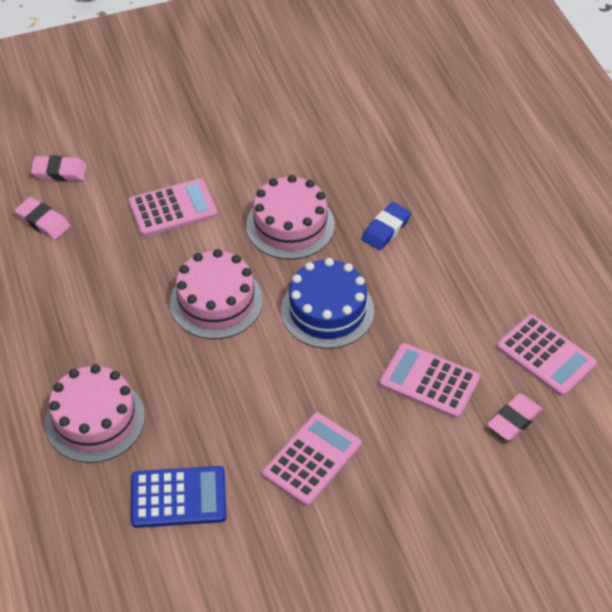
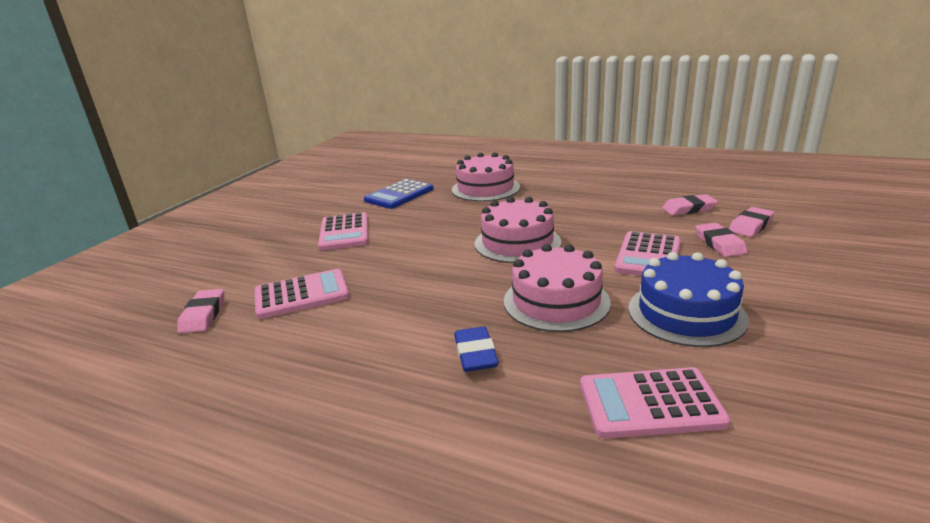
camera: 135 degrees right, 25 degrees down
blue cake [281,258,374,349] -> blue cake moved to [628,252,749,347]
pink calculator [497,314,597,397] -> pink calculator moved to [580,367,731,438]
none -> pink eraser [695,223,748,257]

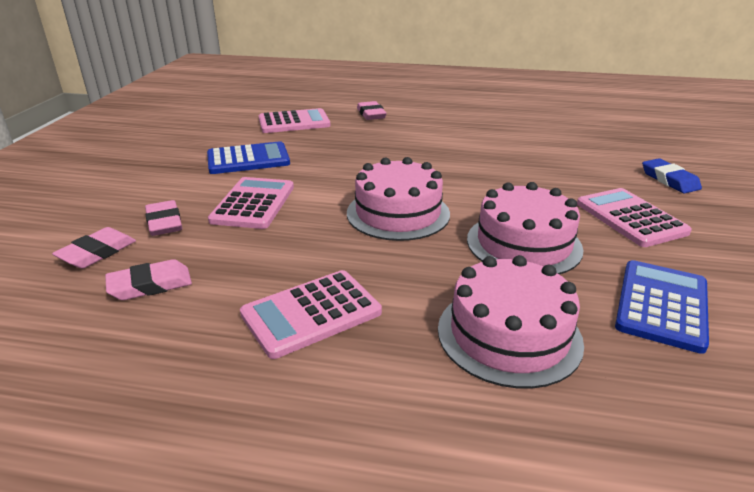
camera: 165 degrees right, 5 degrees up
pink eraser [177,289,224,333] -> pink eraser moved to [357,101,387,120]
pink calculator [255,269,350,319] -> pink calculator moved to [240,270,382,359]
blue eraser [454,326,499,372] -> blue eraser moved to [642,158,702,193]
pink cake [504,244,611,332] -> pink cake moved to [467,182,584,275]
blue cake [628,252,749,347] -> blue calculator [207,141,290,174]

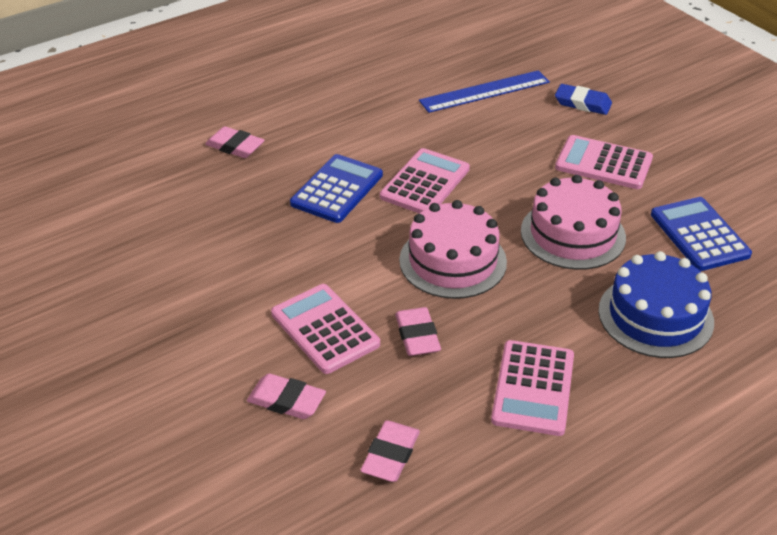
camera: 45 degrees left, 10 degrees up
pink eraser [52,227,136,268] -> pink eraser moved to [395,307,441,356]
blue calculator [207,141,290,174] -> blue calculator moved to [290,154,383,223]
pink calculator [259,108,331,133] -> pink calculator moved to [380,148,470,213]
pink cake [438,255,584,389] -> blue cake [598,251,714,358]
none -> blue ruler [419,70,550,113]

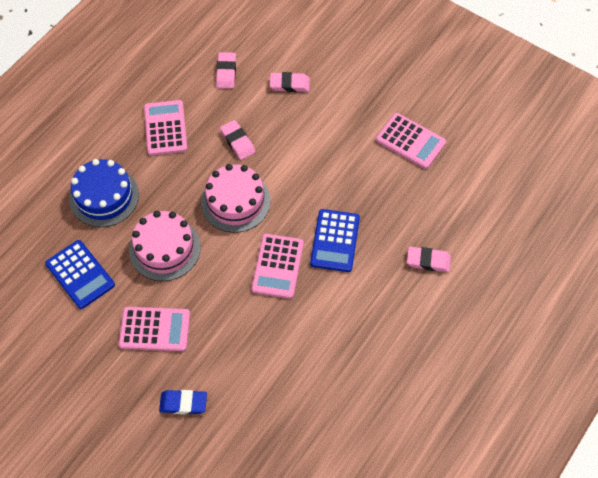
camera: 160 degrees right, 20 degrees up
pink calculator [271,284,380,374] -> pink calculator moved to [376,113,446,169]
blue ruler [419,70,550,113] -> none

